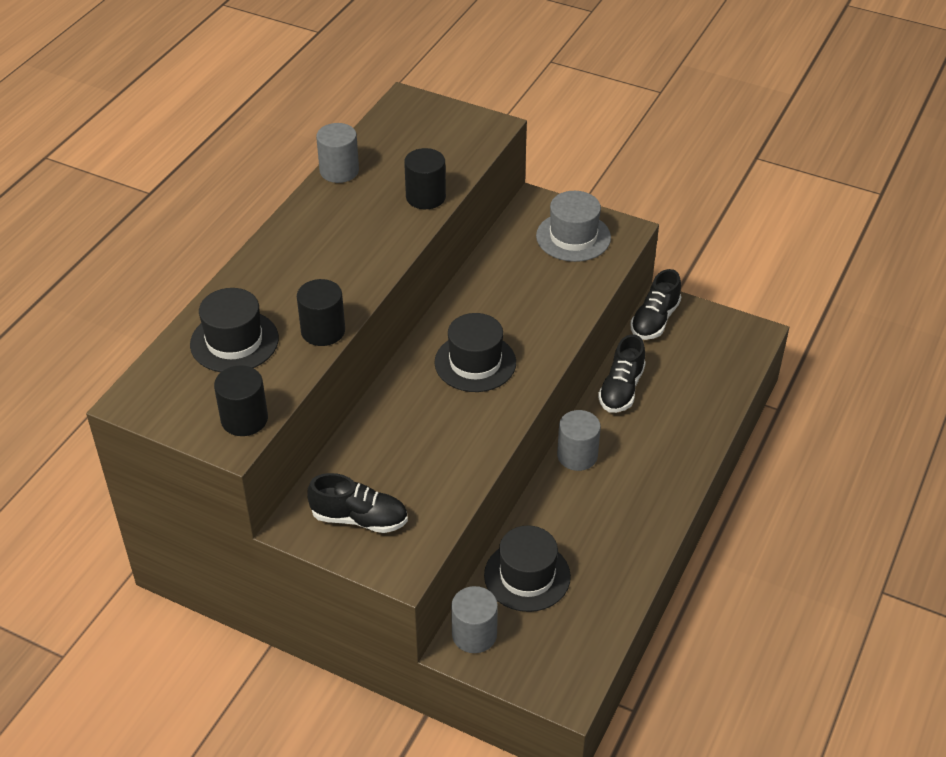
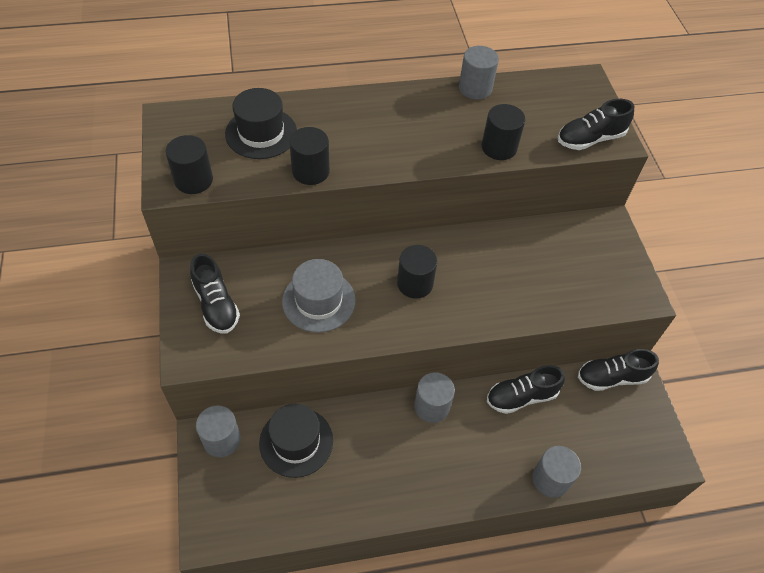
camera: 50 degrees right, 10 degrees up
black hat [434,313,516,392] -> black cylinder [397,245,437,299]
grey hat [536,191,611,262] -> grey hat moved to [282,259,356,333]
none -> grey cylinder [533,446,581,498]
none -> black shoe [558,99,634,150]

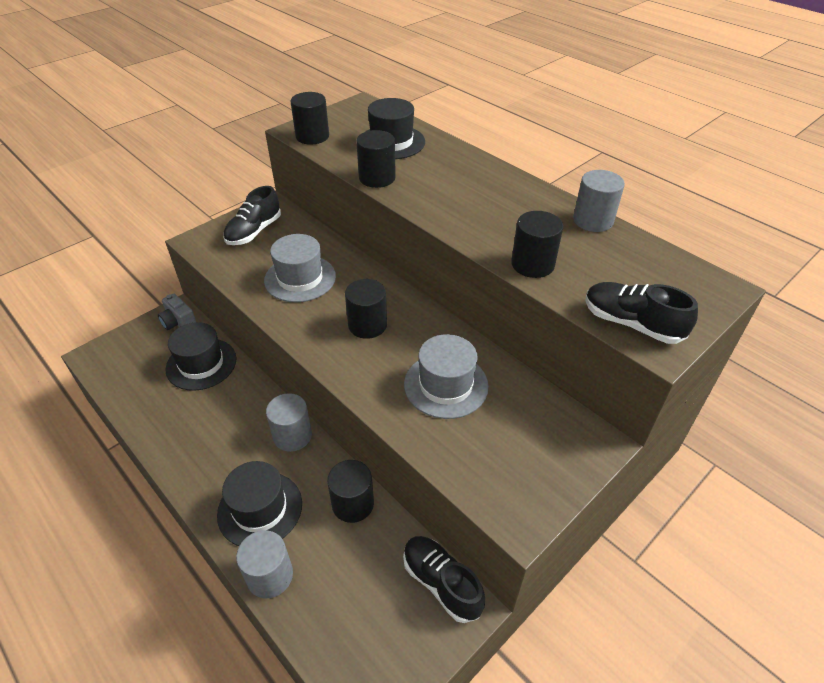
camera: 60 degrees right, 10 degrees down
grey cylinder [196,405,241,457] -> grey camera [158,294,196,330]
black shoe [487,365,565,414] -> black cylinder [327,460,374,523]
none -> black hat [217,461,302,546]
none -> grey hat [404,334,489,419]

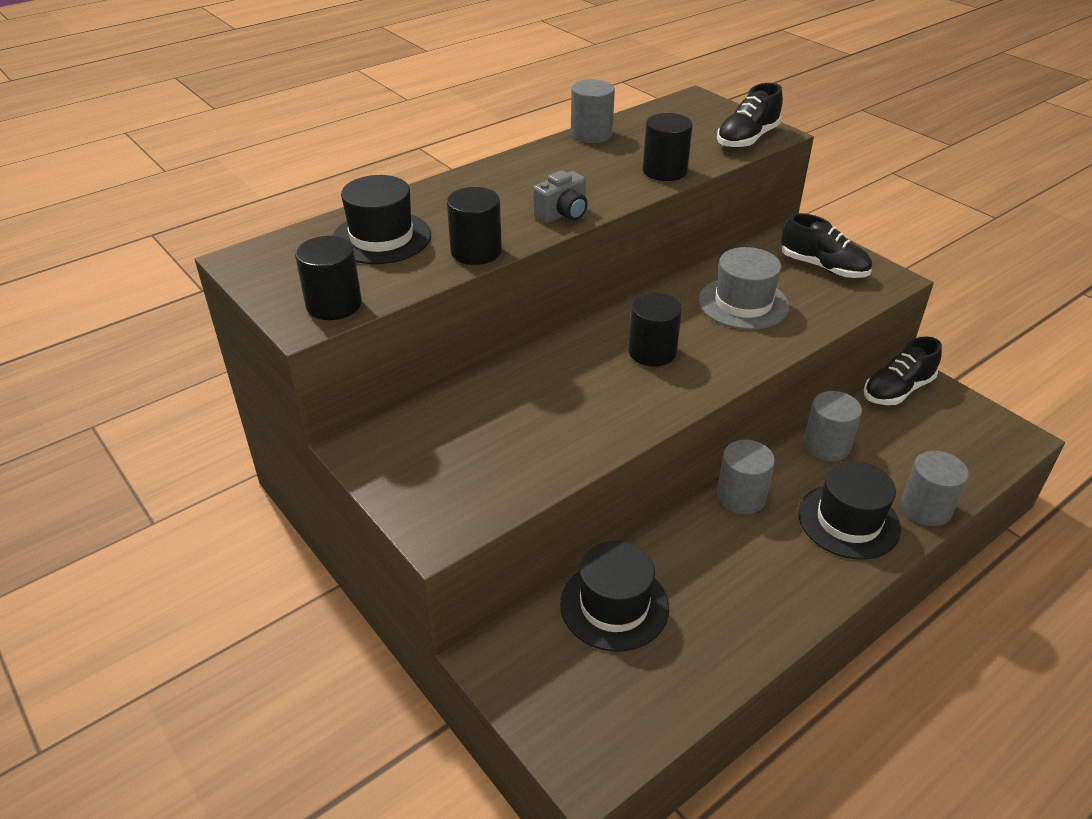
camera: 85 degrees left, 5 degrees down
grey camera [158,294,196,330] -> grey camera moved to [533,171,588,223]
black shoe [223,186,281,245] -> black shoe moved to [781,213,872,278]
grey hat [264,234,336,302] -> none
black cylinder [327,460,374,523] -> grey cylinder [803,391,862,461]

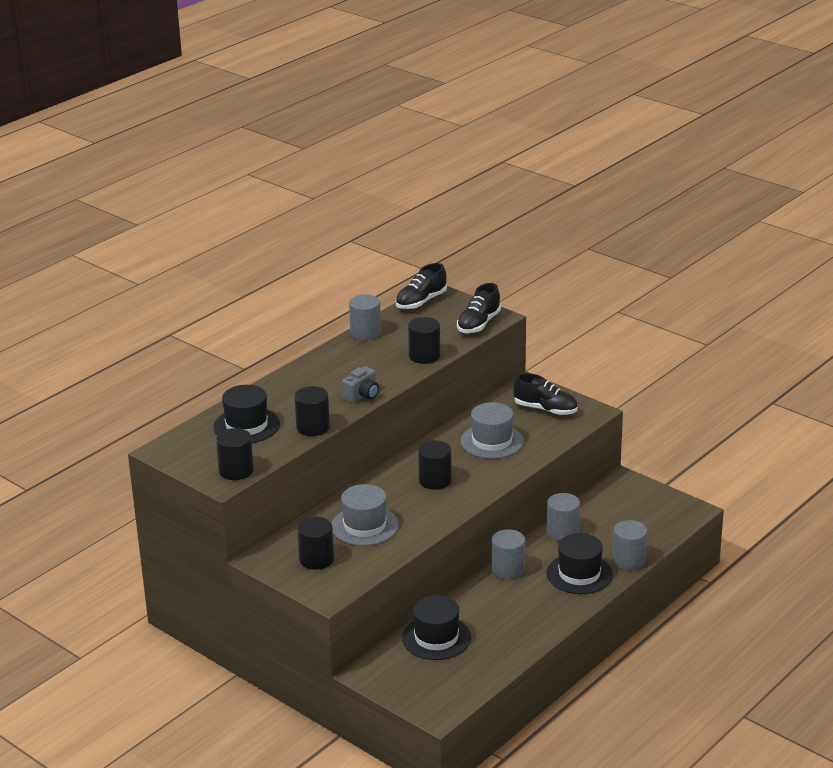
camera: 10 degrees left, 10 degrees down
black shoe [864,337,942,405] -> black shoe moved to [396,263,447,309]
none -> black cylinder [297,517,334,569]
none -> grey hat [332,484,399,546]

